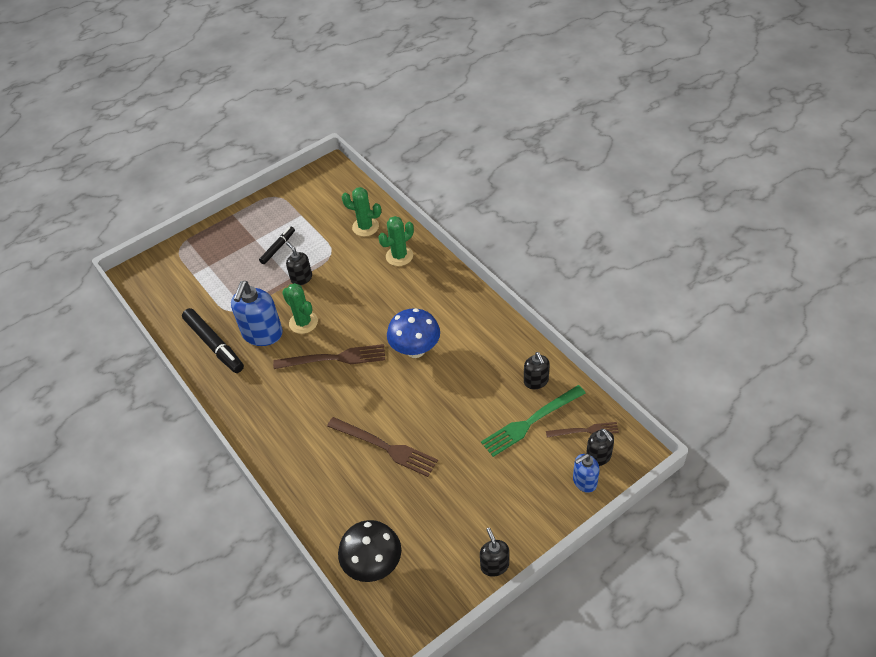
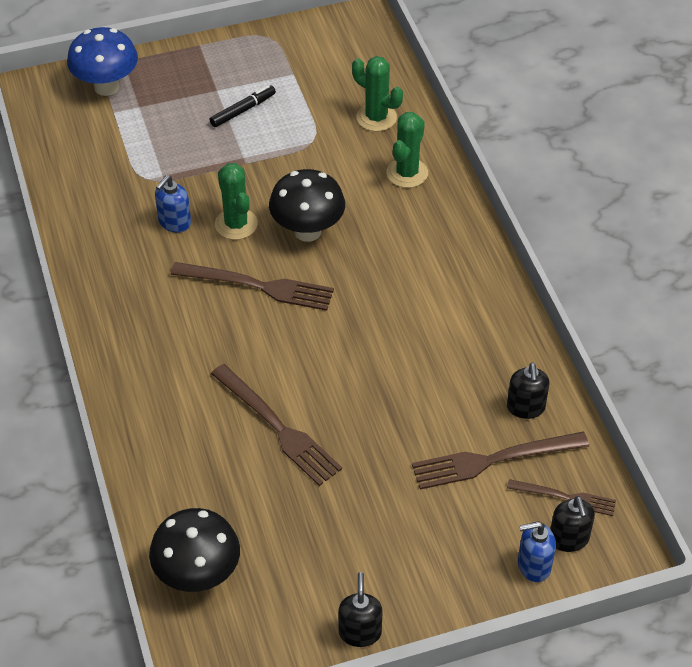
camera: 15 degrees right, 0 degrees up
black marker [182,308,244,373] -> none
blue soap dispenser [231,281,283,346] -> blue soap dispenser [155,175,191,233], size x0.57
black soap dispenser [286,242,312,285] -> none
green cactus [378,216,414,266] -> green cactus turned 45 degrees counterclockwise [387,112,428,188]
blue mushroom [387,308,440,358] -> blue mushroom moved to [67,27,138,96]
green fork [481,385,585,457] -> brown fork [412,432,589,489]
none -> black mushroom [269,169,345,242]

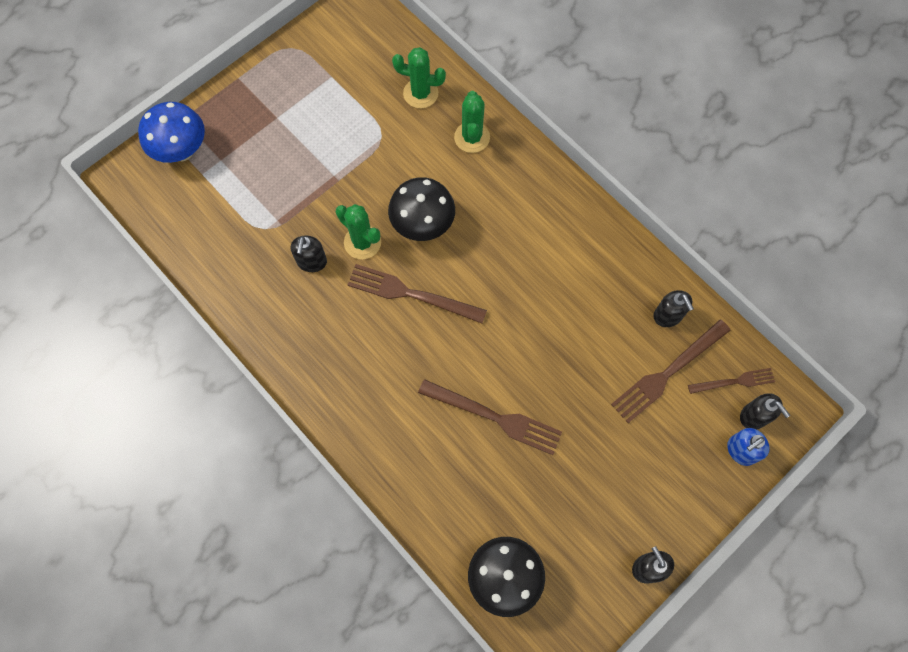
camera: 25 degrees left, 20 degrees up
blue soap dispenser [155,175,191,233] -> black soap dispenser [291,236,327,272]
brown fork [171,262,334,311] -> brown fork turned 150 degrees counterclockwise [347,264,487,323]
black marker [210,85,276,127] -> none

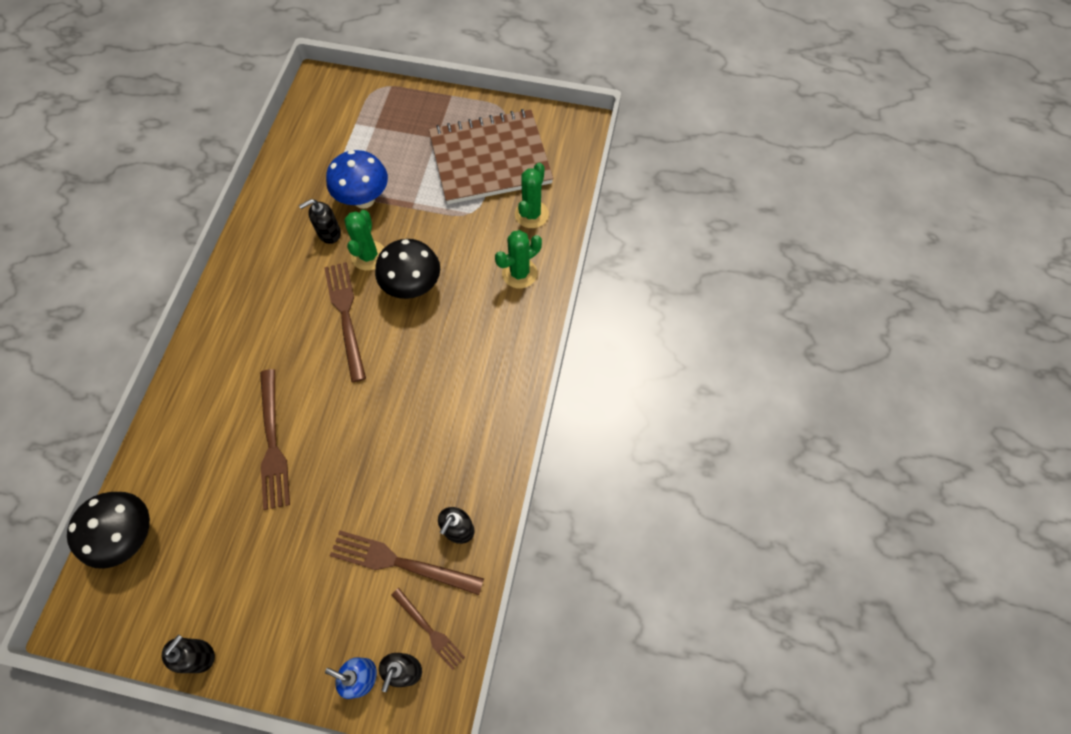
camera: 55 degrees right, 5 degrees down
blue mushroom [138,102,205,163] -> blue mushroom moved to [326,150,388,209]
green cactus [392,47,446,108] -> green cactus turned 45 degrees clockwise [515,162,549,228]
none -> brown notebook [429,109,553,204]

